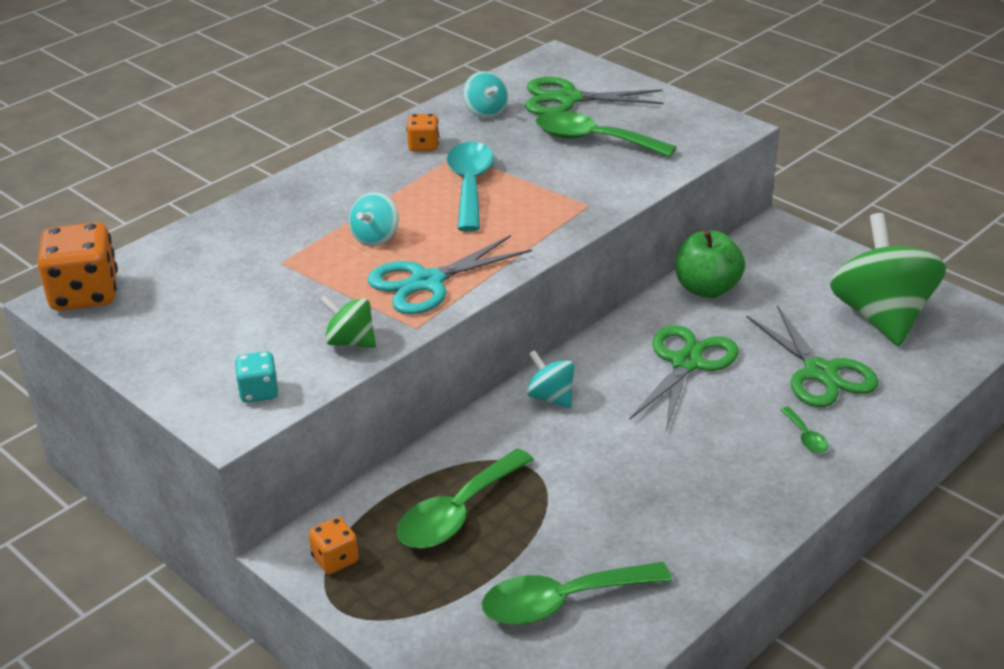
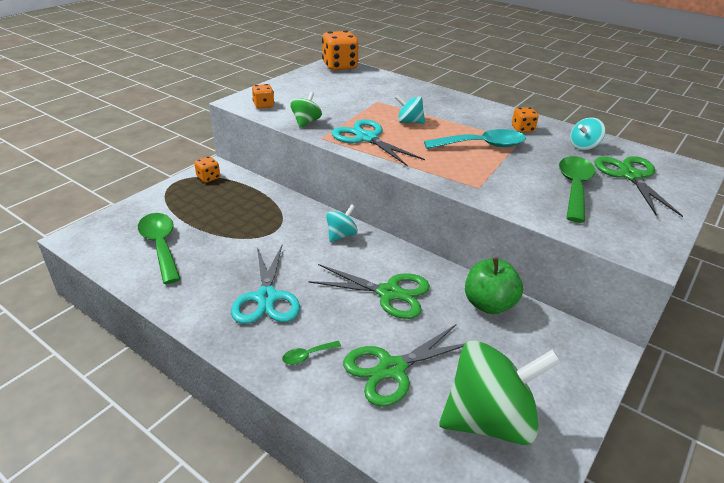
camera: 80 degrees right, 0 degrees up
turquoise dice [235,351,278,403] -> orange dice [252,84,274,108]
green spoon [397,448,534,548] -> none
none -> turquoise scissors [231,246,300,324]

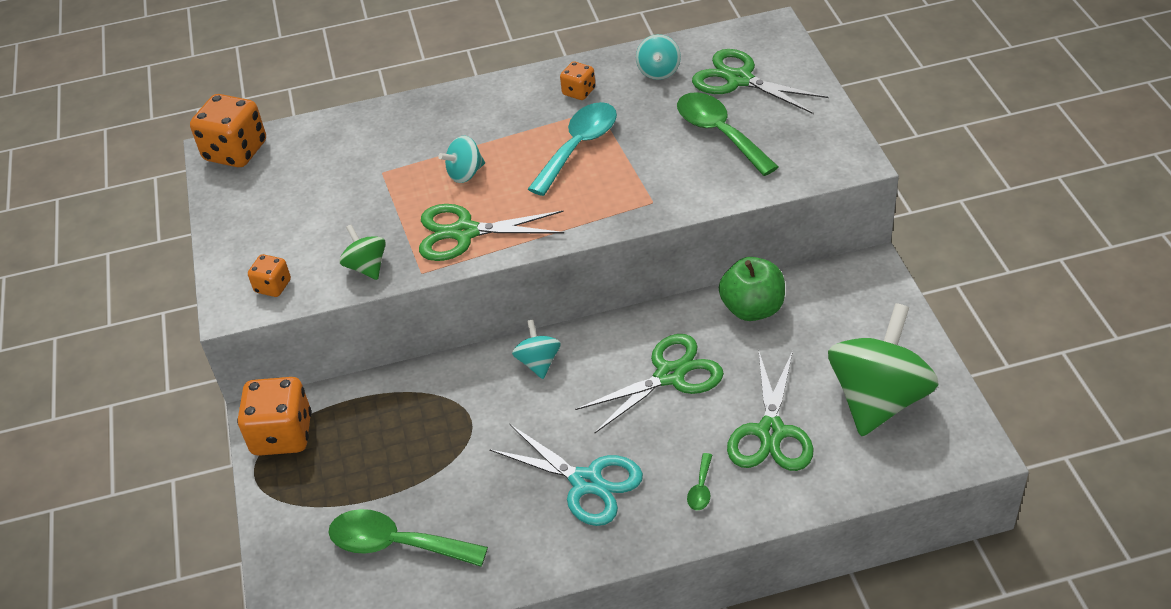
camera: 45 degrees left, 10 degrees up
orange dice [194,156,220,183] -> orange dice [237,377,312,456], size x1.91
turquoise scissors [332,119,425,166] -> green scissors [419,204,564,261]

